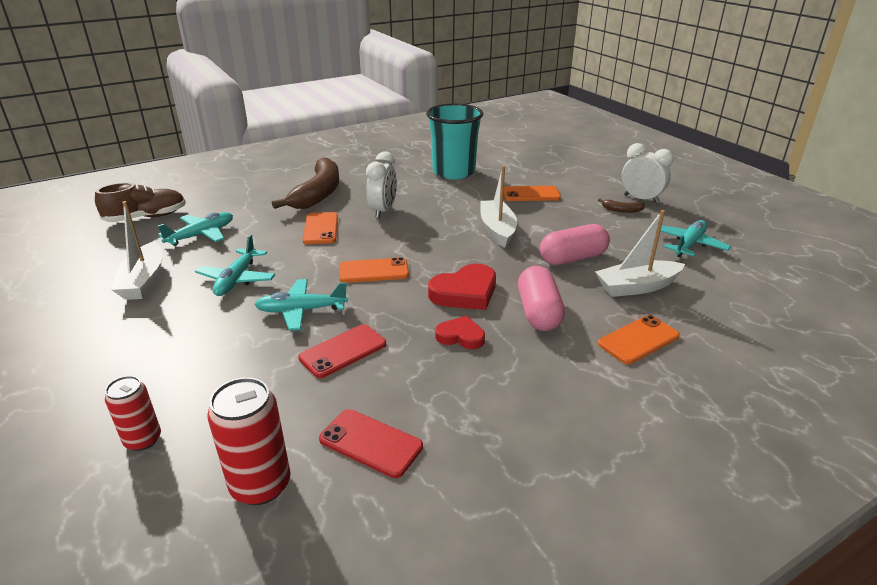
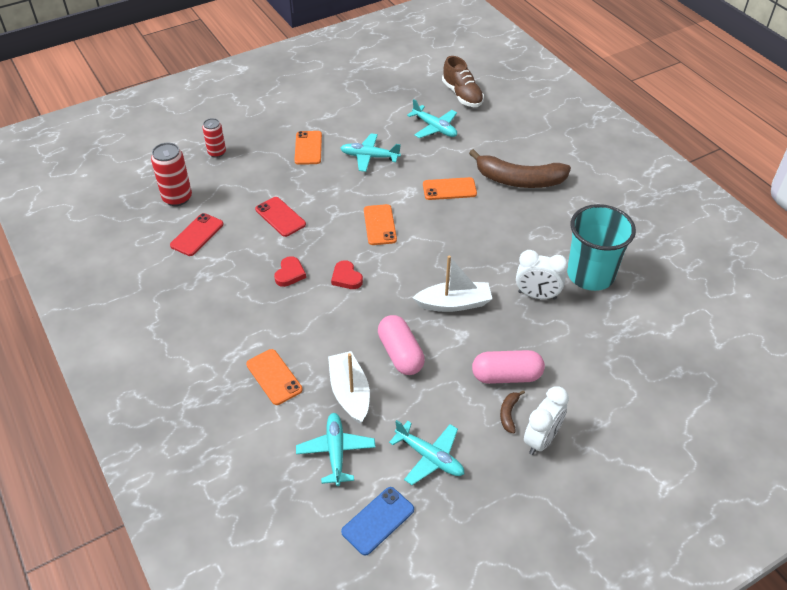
camera: 90 degrees right, 15 degrees up
white boat [111,201,162,300] -> none
turquoise plane [254,279,348,331] -> turquoise plane moved to [296,413,375,486]
white clock [366,151,397,219] -> white clock moved to [516,250,568,300]
red heart [428,264,496,310] -> red heart [331,260,363,289], size x0.61
orange phone [504,186,561,201] -> orange phone moved to [294,131,322,165]
pink capsule [518,266,565,331] -> pink capsule moved to [472,350,545,384]
none -> blue phone [341,487,414,556]

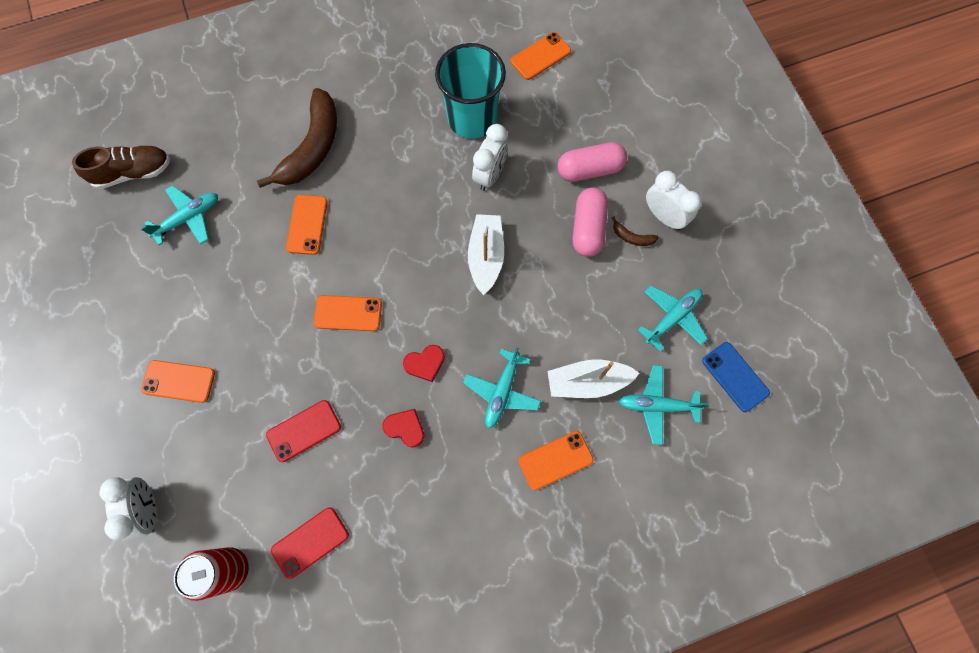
camera: 80 degrees left, 25 degrees up
red phone [170,213,224,256] -> red phone turned 75 degrees counterclockwise [271,507,349,579]
red can [202,118,226,158] -> white clock [100,477,157,541]
turquoise plane [340,134,401,172] -> turquoise plane moved to [463,347,541,429]
pink capsule [378,315,425,375] -> pink capsule moved to [557,142,627,182]
none -> orange phone [511,32,571,80]

